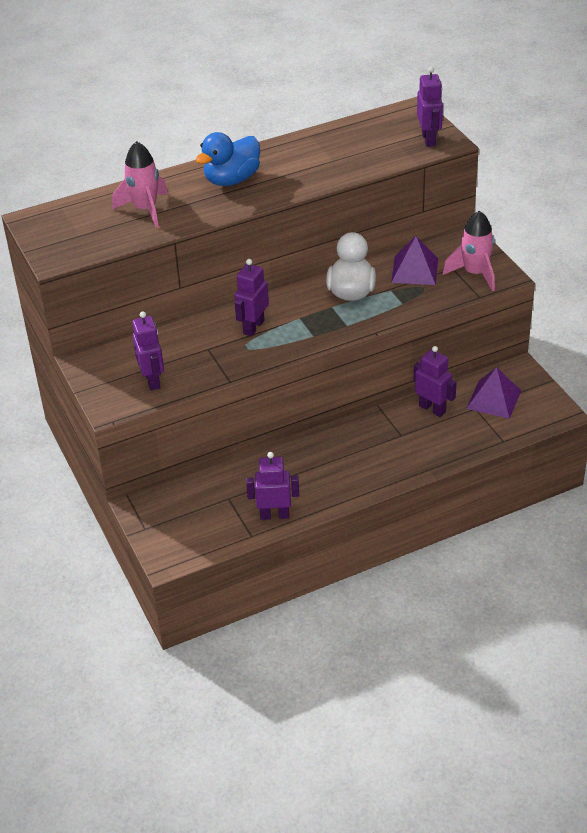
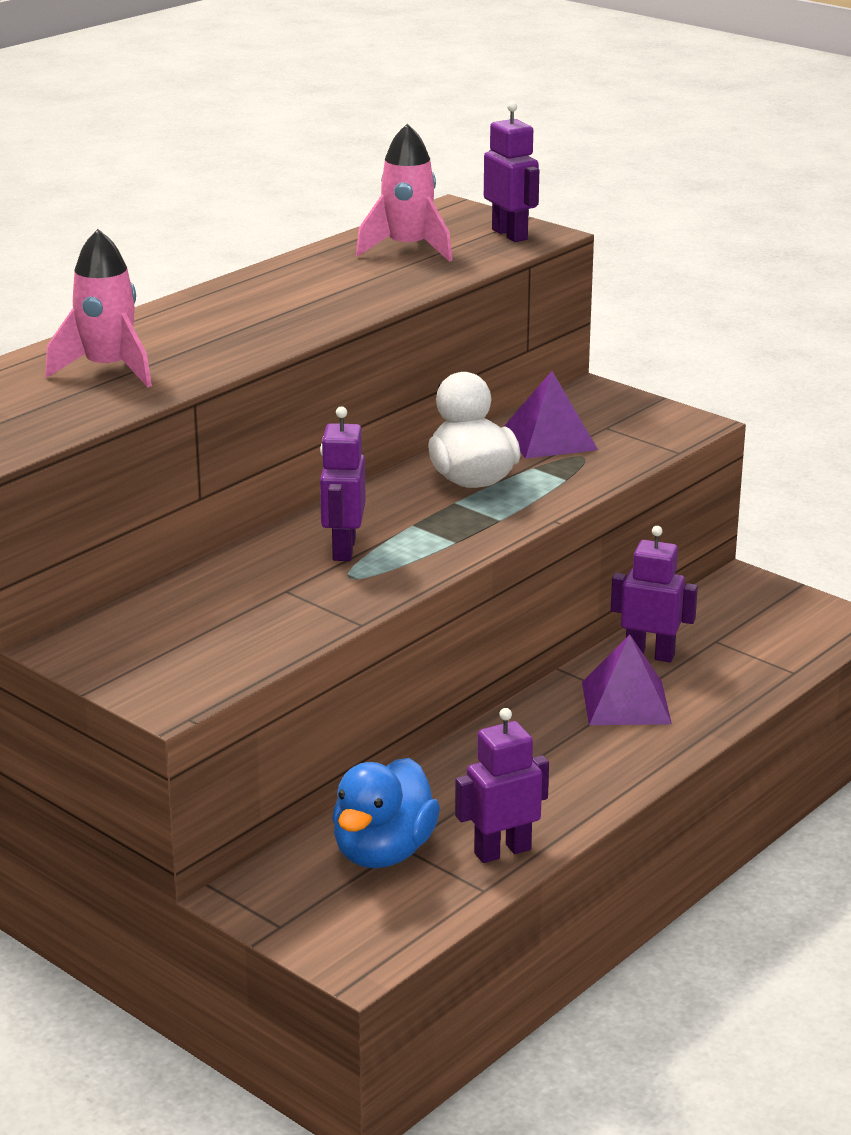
camera: 25 degrees left, 15 degrees down
purple robot [132,311,164,390] -> none
blue duck [196,132,260,186] -> blue duck moved to [332,758,440,868]
pink rocket [443,211,495,291] -> pink rocket moved to [356,123,452,262]
purple pyramid [466,367,521,419] -> purple pyramid moved to [582,634,672,725]

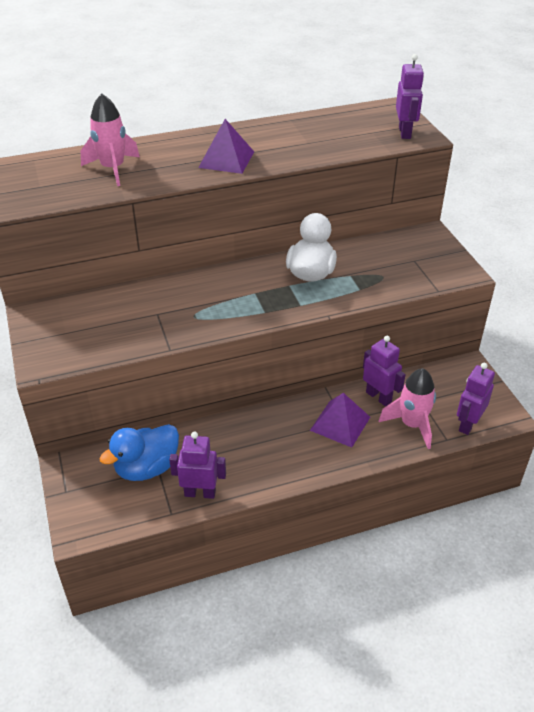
camera: 30 degrees right, 15 degrees up
purple robot [320,406,366,561] -> purple robot moved to [457,363,495,435]
pink rocket [356,123,452,262] -> pink rocket moved to [379,368,436,449]
purple pyramid [505,371,598,459] -> purple pyramid moved to [198,119,254,174]

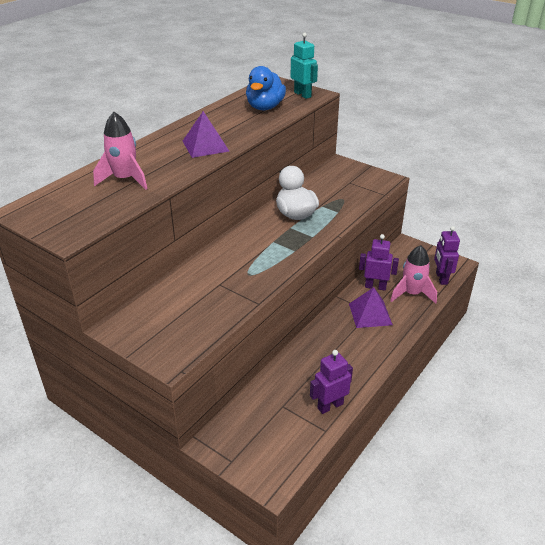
camera: 35 degrees left, 5 degrees down
blue duck [99,424,179,481] -> blue duck moved to [246,66,286,110]
purple robot [396,54,424,139] -> turquoise robot [291,32,318,99]

